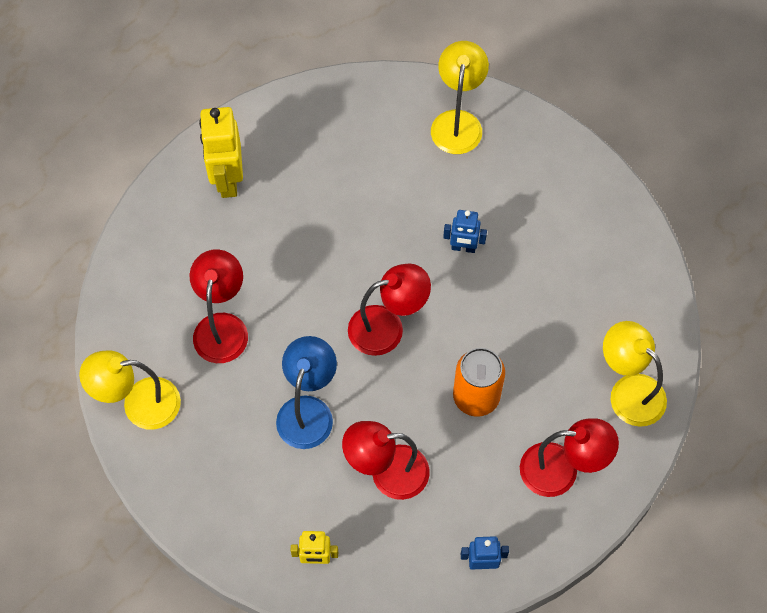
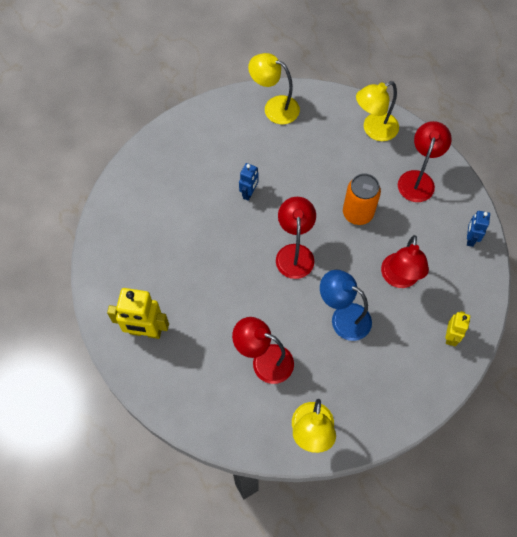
camera: 75 degrees left, 0 degrees up
yellow lamp [431,41,489,154] -> yellow lamp moved to [248,53,300,124]

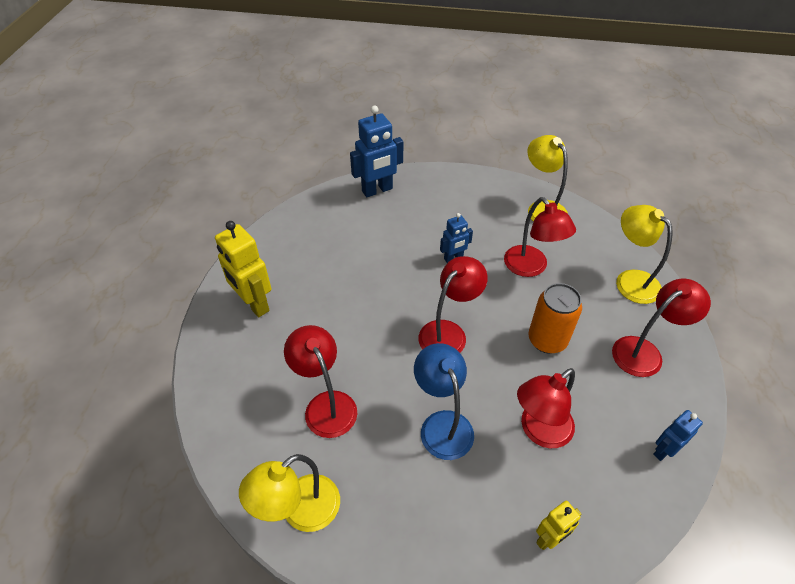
camera: 40 degrees right, 15 degrees down
yellow lamp [356,81,399,141] -> yellow lamp turned 45 degrees clockwise [616,205,673,304]
none -> blue robot [350,106,403,197]
none -> red lamp [504,197,576,277]

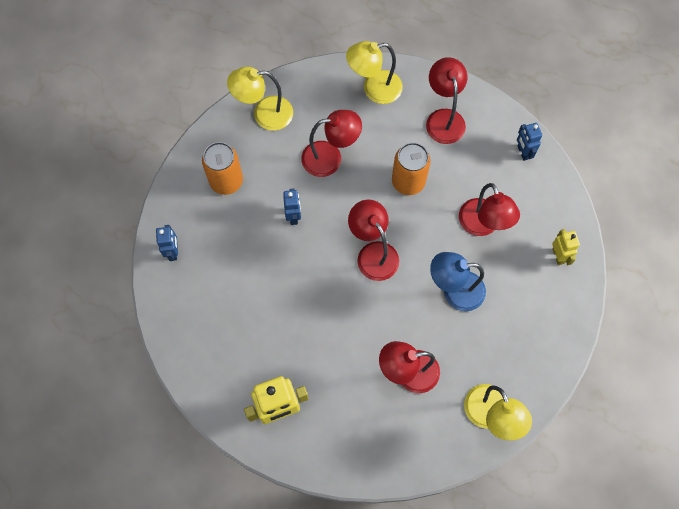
camera: 70 degrees left, 20 degrees up
blue robot [350,106,403,197] -> blue robot [156,225,178,261], size x0.57
none -> orange can [202,142,243,195]

